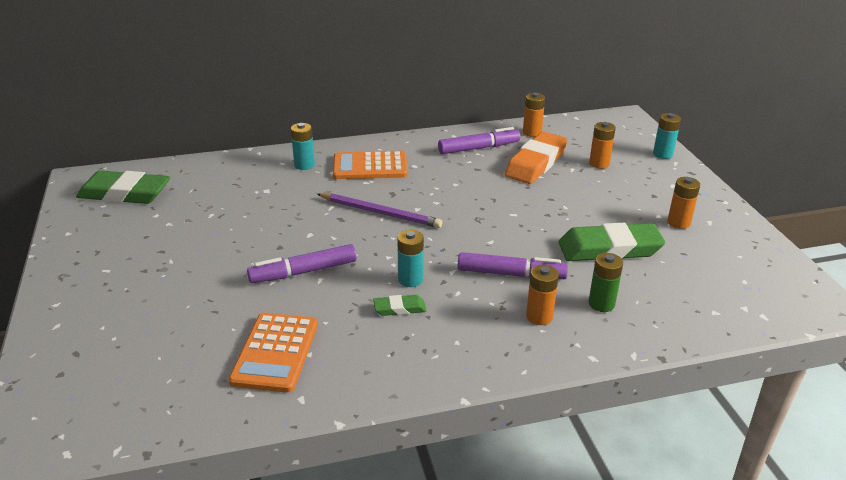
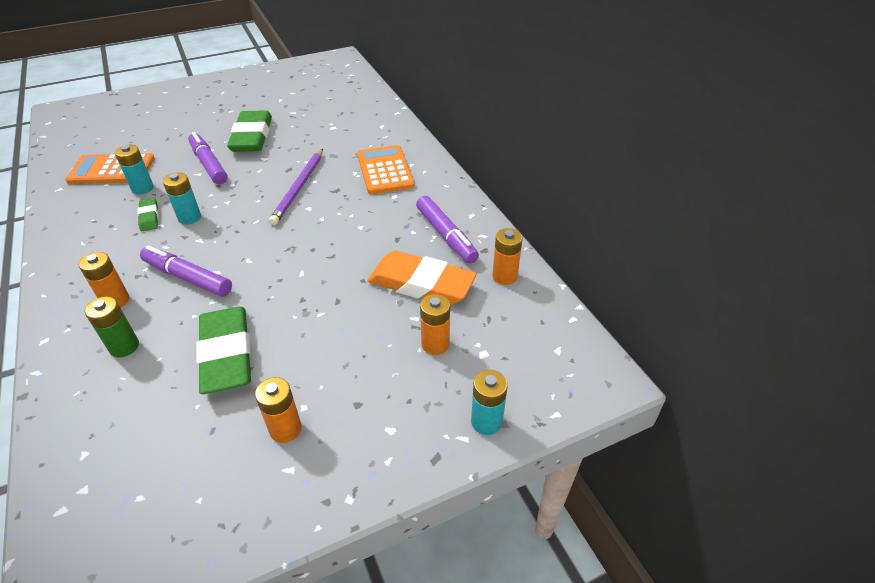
camera: 80 degrees right, 10 degrees up
green eraser [76,170,170,204] -> green eraser moved to [227,110,272,152]
turquoise battery [291,123,315,170] -> turquoise battery moved to [115,145,154,194]
purple marker [458,252,568,279] -> purple marker turned 120 degrees clockwise [140,245,232,297]

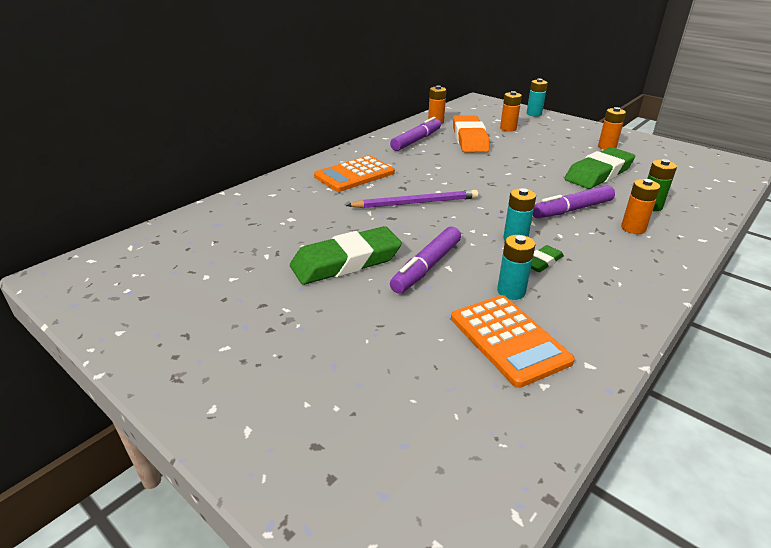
camera: 115 degrees left, 10 degrees down
purple marker [140,245,232,297] -> purple marker turned 60 degrees clockwise [533,185,615,218]

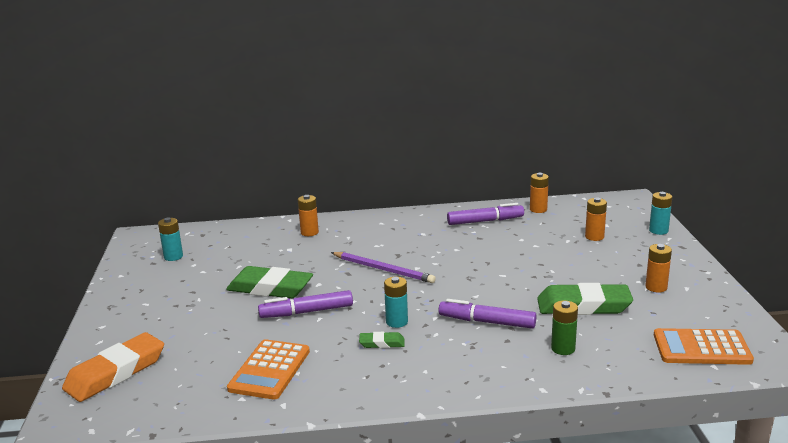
camera: 45 degrees right, 10 degrees down
orange calculator [314,156,395,192] -> orange calculator moved to [654,328,754,365]
orange eraser [453,115,490,152] -> orange eraser moved to [62,332,164,402]
turquoise battery [497,235,535,300] -> turquoise battery moved to [158,217,183,261]
orange battery [621,179,660,234] -> orange battery moved to [298,195,319,236]

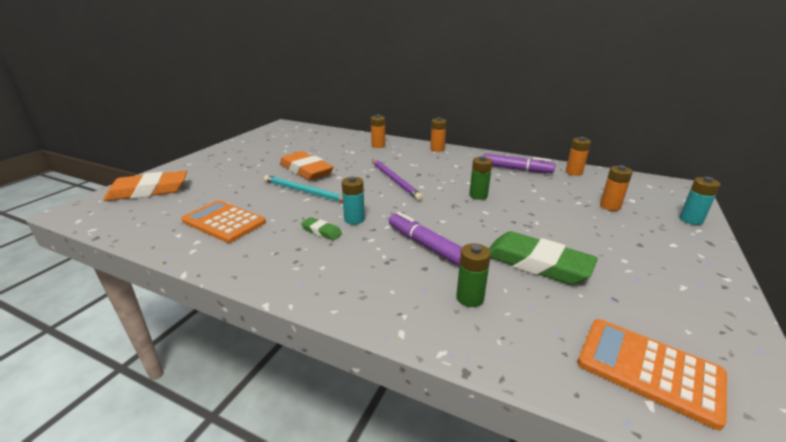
camera: 30 degrees right, 5 degrees up
turquoise battery [158,217,183,261] -> none
green eraser [226,266,313,298] -> orange eraser [280,151,334,181]
orange calculator [227,339,310,400] -> orange calculator turned 75 degrees clockwise [181,200,266,243]
purple marker [258,290,353,318] -> turquoise pencil [264,175,343,202]
orange battery [645,244,672,293] -> orange battery moved to [430,117,446,152]
none -> green battery [469,156,492,200]

